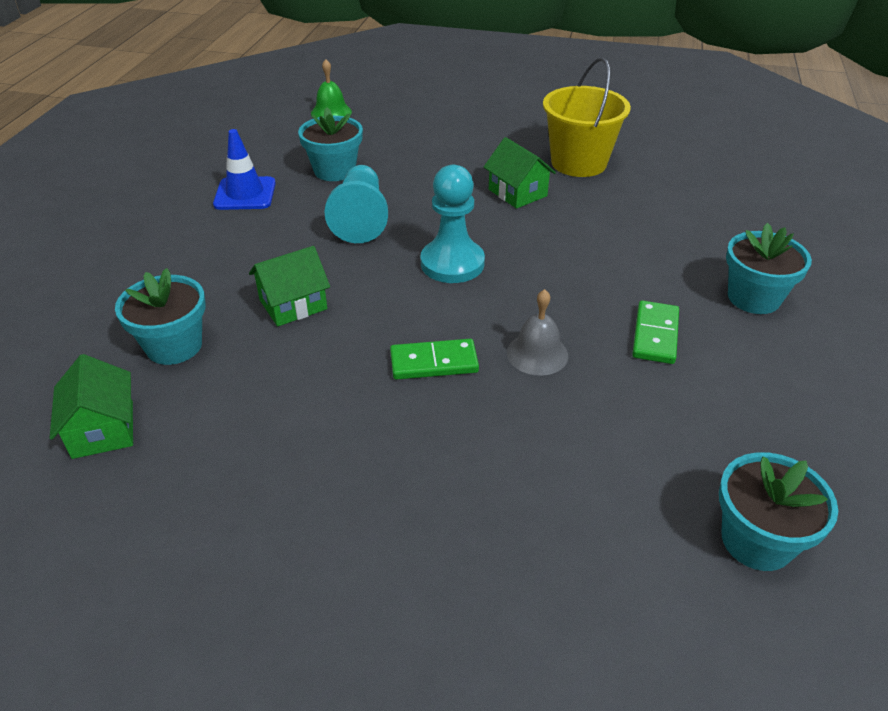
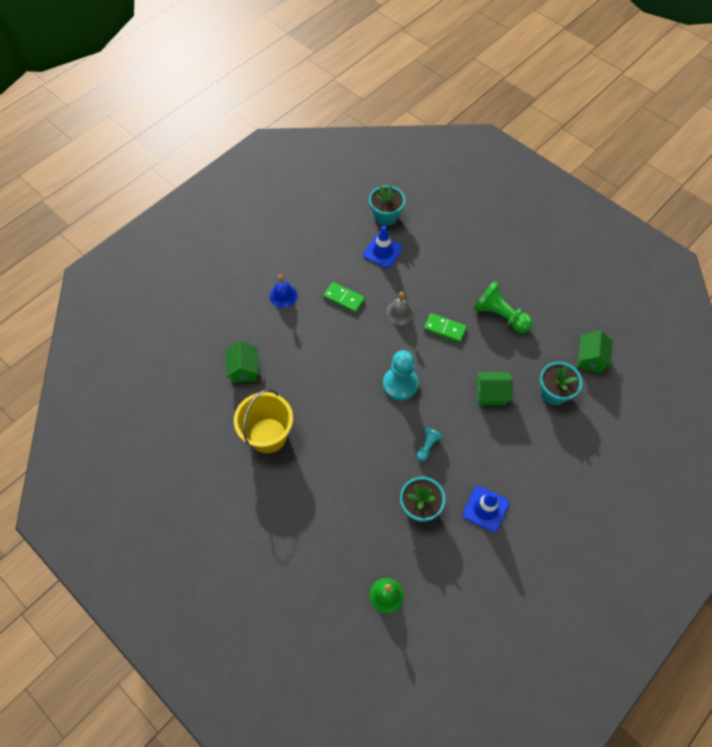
camera: 150 degrees left, 20 degrees up
turquoise pawn [324,165,388,243] -> turquoise pawn [417,428,443,461], size x0.52
green house [484,137,556,209] -> green house moved to [226,341,259,383]
green domino [632,300,679,364] -> green domino turned 75 degrees clockwise [323,282,365,313]
turquoise flower pot [726,223,812,314] -> blue bell [270,274,298,308]
none -> blue traffic cone [363,226,402,268]
none -> green pawn [473,281,533,333]

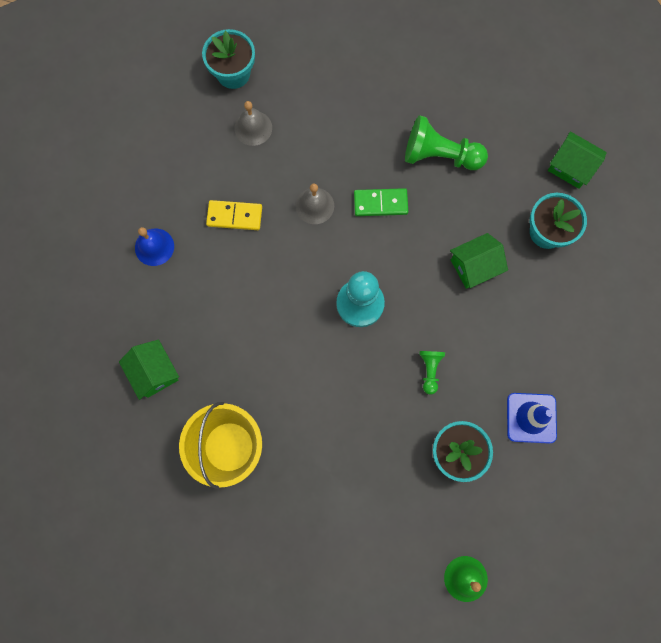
camera: 25 degrees left, 15 degrees up
green domino [323,282,365,313] -> yellow domino [206,200,262,230]
blue traffic cone [363,226,402,268] -> grey bell [234,101,272,146]
turquoise pawn [417,428,443,461] -> green pawn [419,351,445,395]
green house [577,330,613,373] -> green house turned 45 degrees counterclockwise [548,131,607,189]

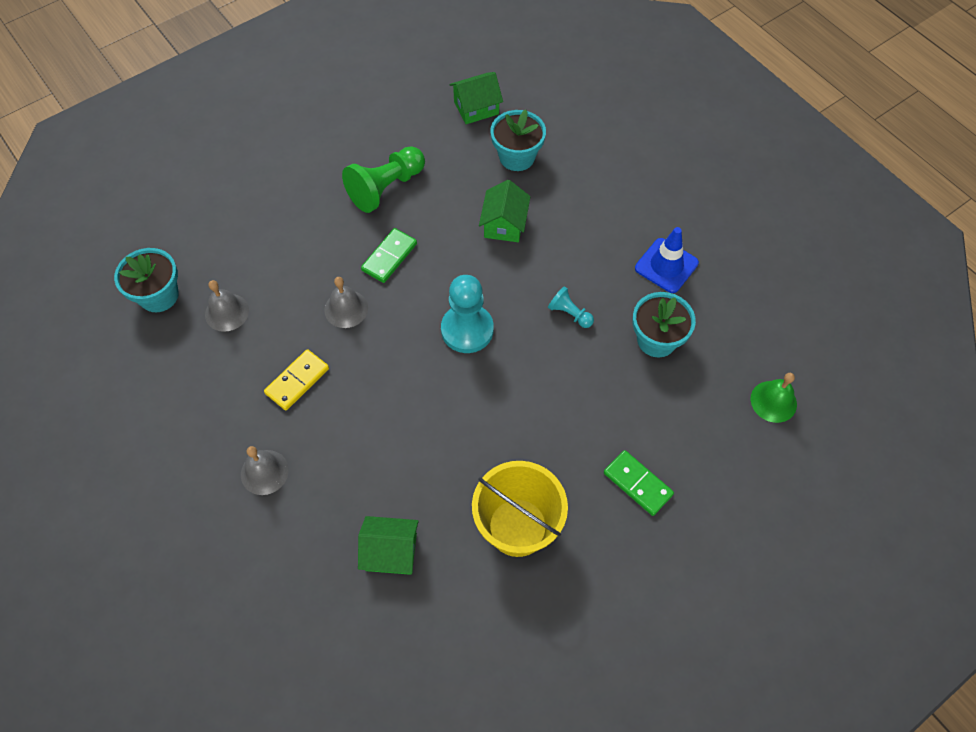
camera: 55 degrees left, 15 degrees down
blue bell [135,227,174,266] -> grey bell [241,446,289,495]
green pawn [419,351,445,395] -> turquoise pawn [548,286,594,328]
none -> green domino [604,450,674,516]

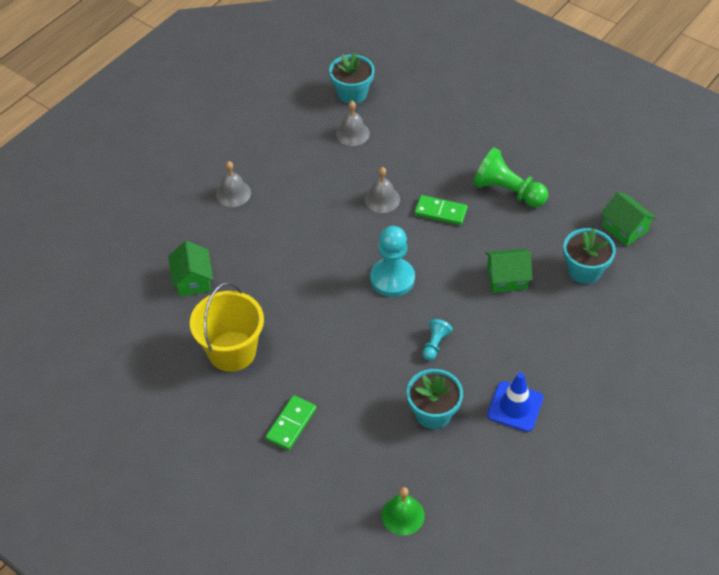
camera: 75 degrees right, 10 degrees down
yellow domino [264,349,329,410] -> none

